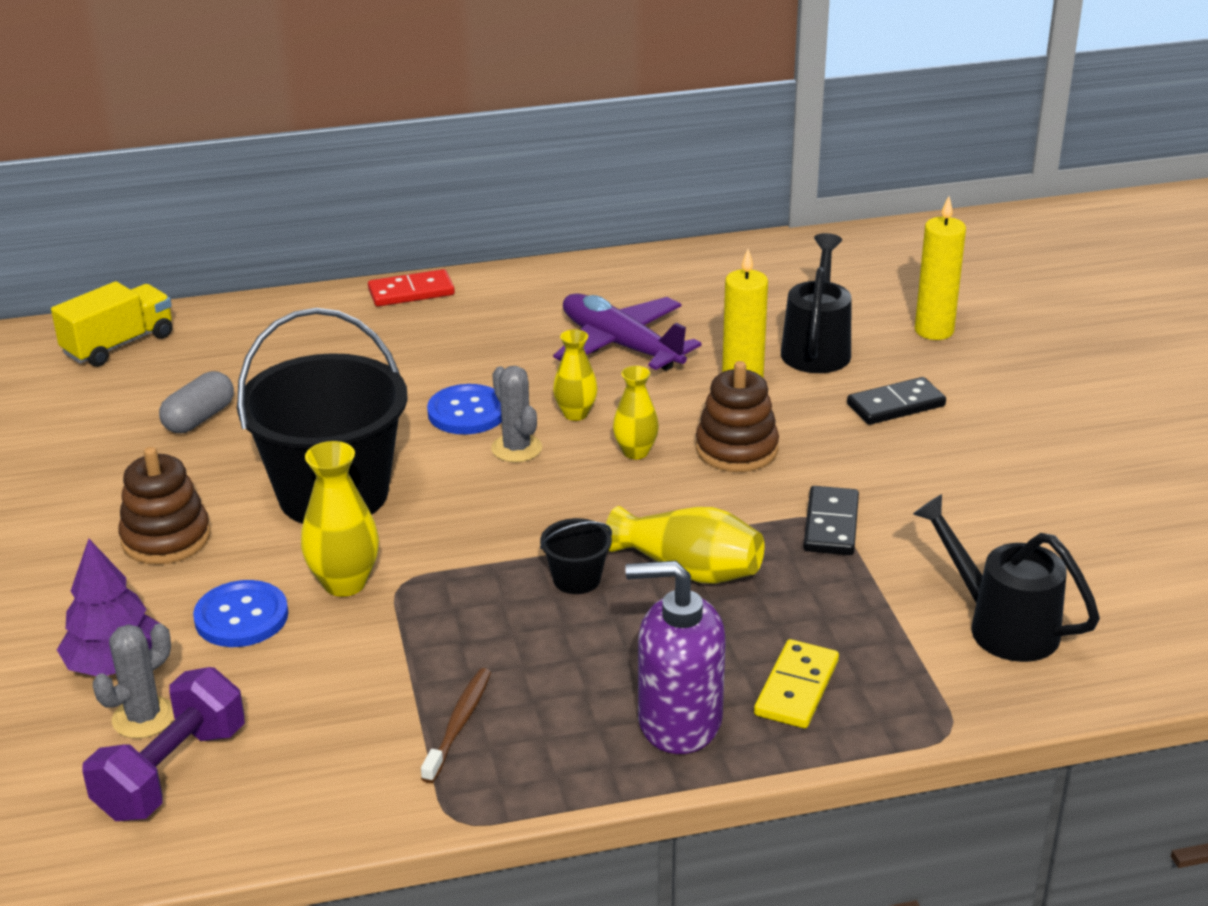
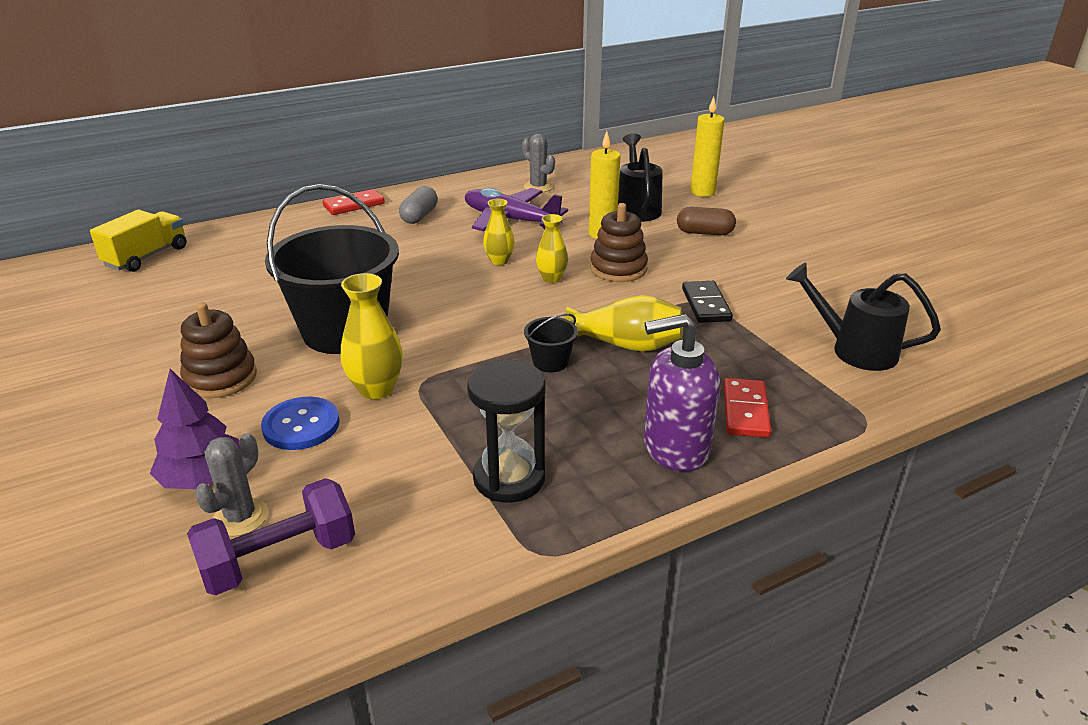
camera: 15 degrees left, 0 degrees up
purple dumbbell [82,667,245,821] -> purple dumbbell turned 45 degrees clockwise [187,478,355,595]
grey capsule [159,371,234,433] -> grey capsule moved to [399,186,438,224]
brown toothbrush [421,668,491,783] -> black hourglass [467,360,546,503]
blue button [427,384,502,434] -> none
grey cactus [491,366,542,462] -> grey cactus moved to [522,134,555,192]
yellow domino [754,639,839,728] -> red domino [723,378,771,438]
black domino [847,377,946,425] -> brown capsule [677,207,736,235]

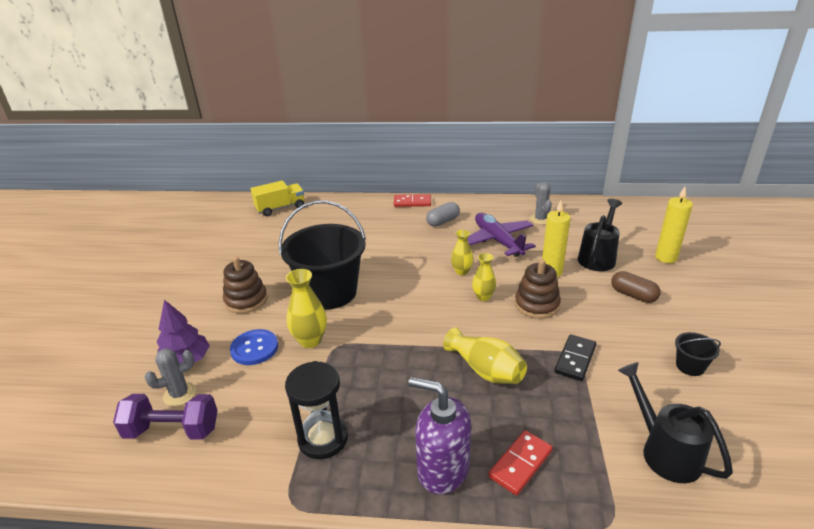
camera: 35 degrees right, 0 degrees up
black bucket [524,313,578,372] -> black bucket moved to [675,332,721,376]

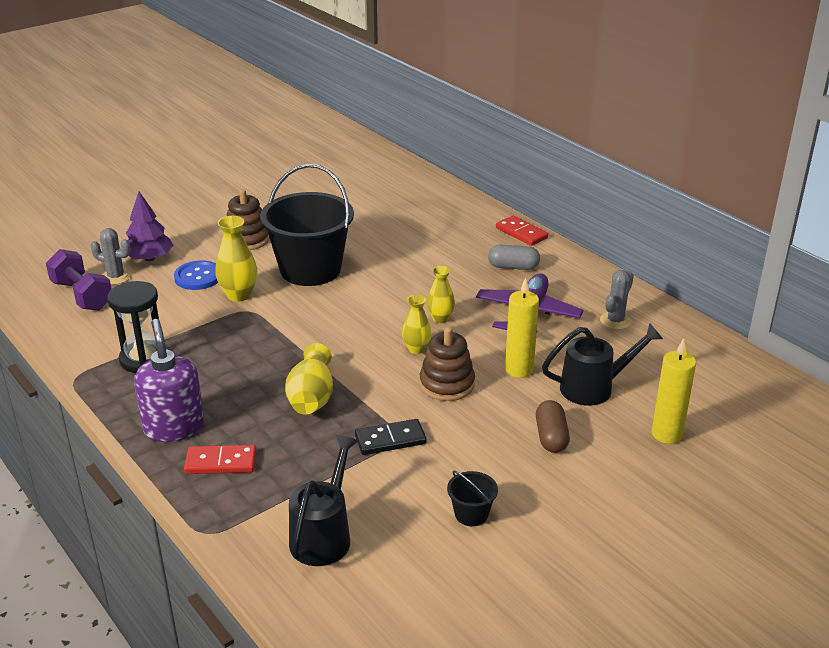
camera: 45 degrees right, 0 degrees up
yellow truck [251,180,304,216] -> none

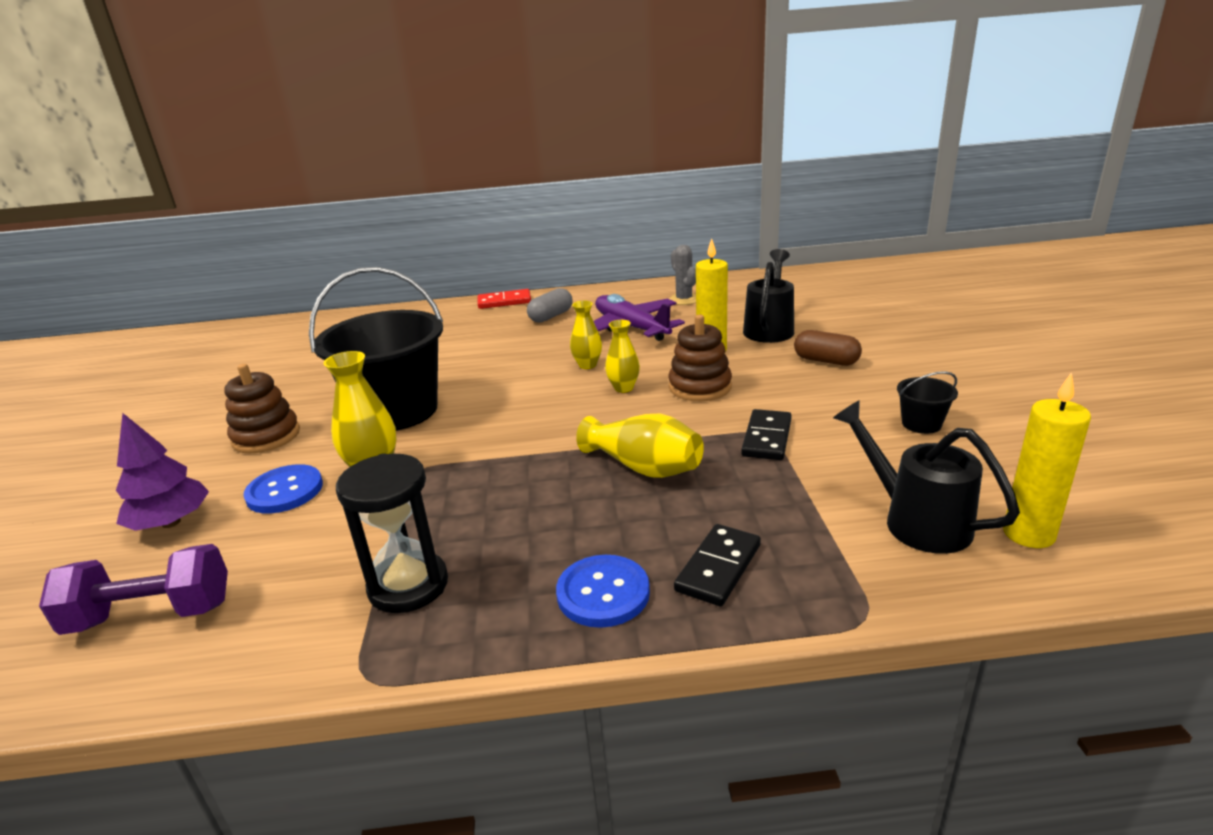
camera: 55 degrees left, 5 degrees down
grey cactus [91,228,131,285] -> none
purple soap dispenser [134,319,204,442] -> blue button [556,555,650,628]
red domino [184,445,257,474] -> black domino [674,524,761,606]
yellow candle [651,338,696,444] -> yellow candle moved to [1003,372,1091,548]

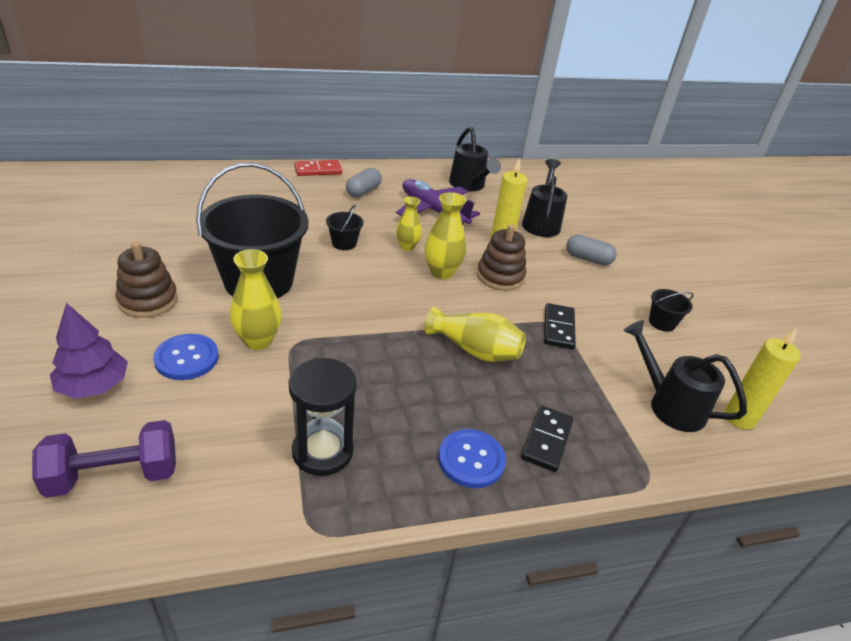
camera: 15 degrees left, 10 degrees up
yellow vase [605,320,640,393] -> yellow vase [425,192,466,279], size x1.52
grey cactus [669,245,696,305] -> black watering can [449,127,501,191]
brown capsule [794,330,862,366] -> grey capsule [566,235,617,265]
none -> black bucket [326,205,364,250]

